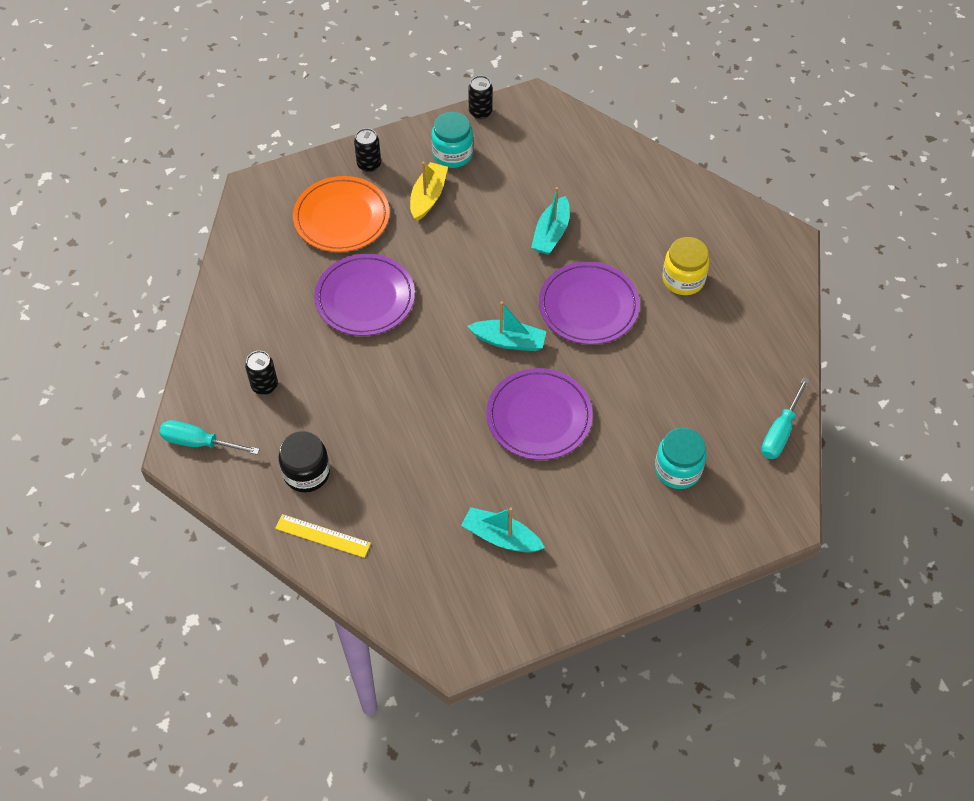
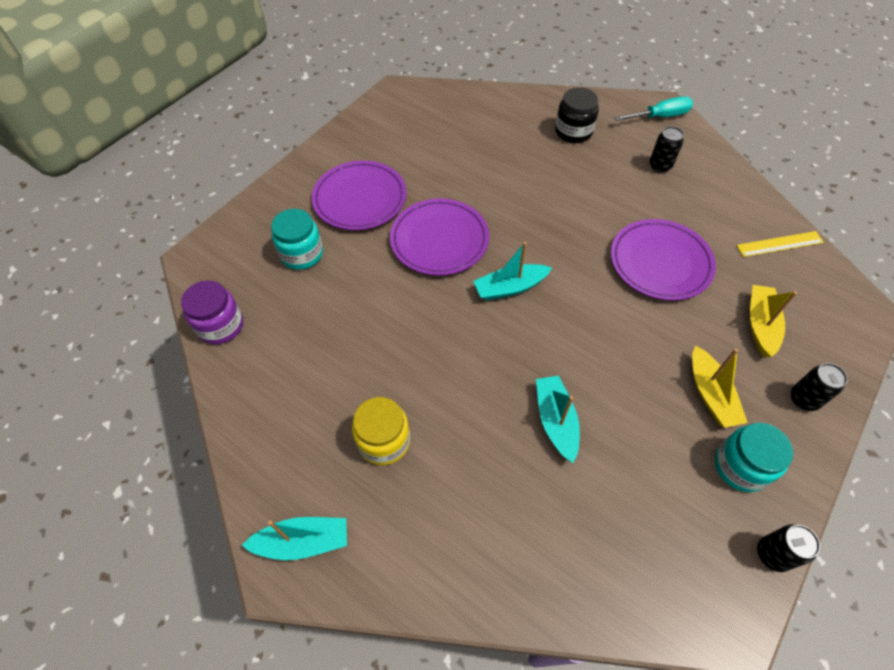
camera: 150 degrees right, 0 degrees up
yellow ruler [275,514,371,558] -> yellow ruler moved to [736,231,824,257]
orange plate [293,176,390,252] -> yellow boat [750,285,797,357]
turquoise boat [461,507,545,553] -> turquoise boat moved to [242,517,347,560]
purple plate [539,262,640,345] -> purple plate moved to [312,161,406,230]
turquoise screwdriver [761,378,810,459] -> purple jar [181,280,243,344]

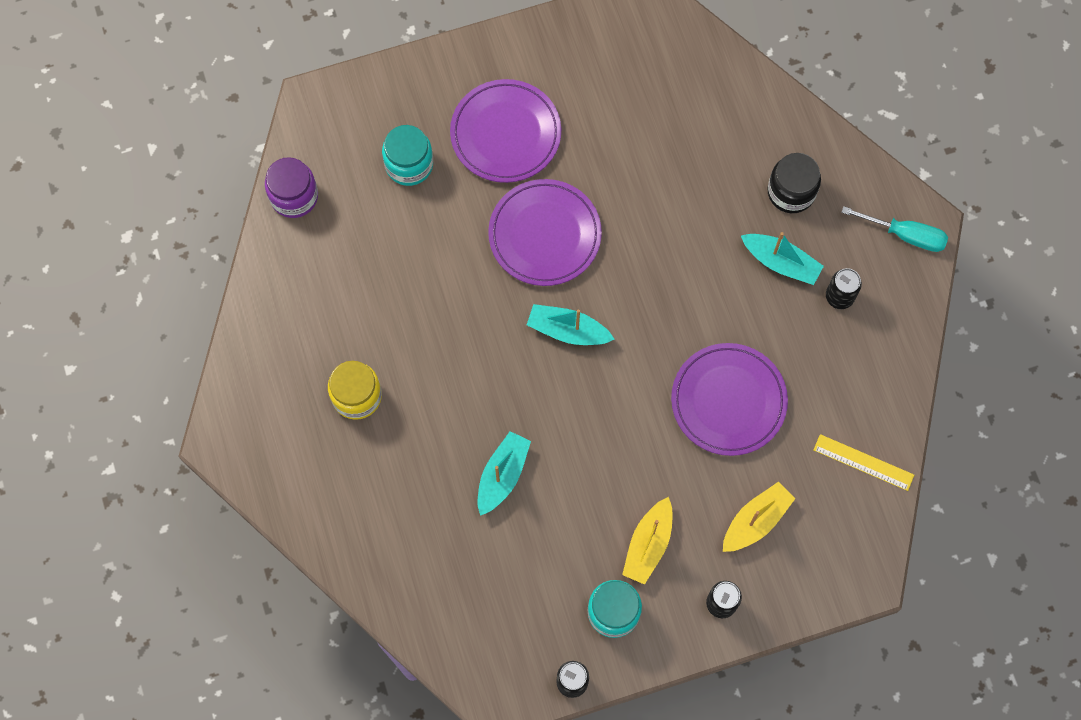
camera: 35 degrees right, 15 degrees up
turquoise boat [242,517,347,560] -> turquoise boat moved to [741,232,824,285]

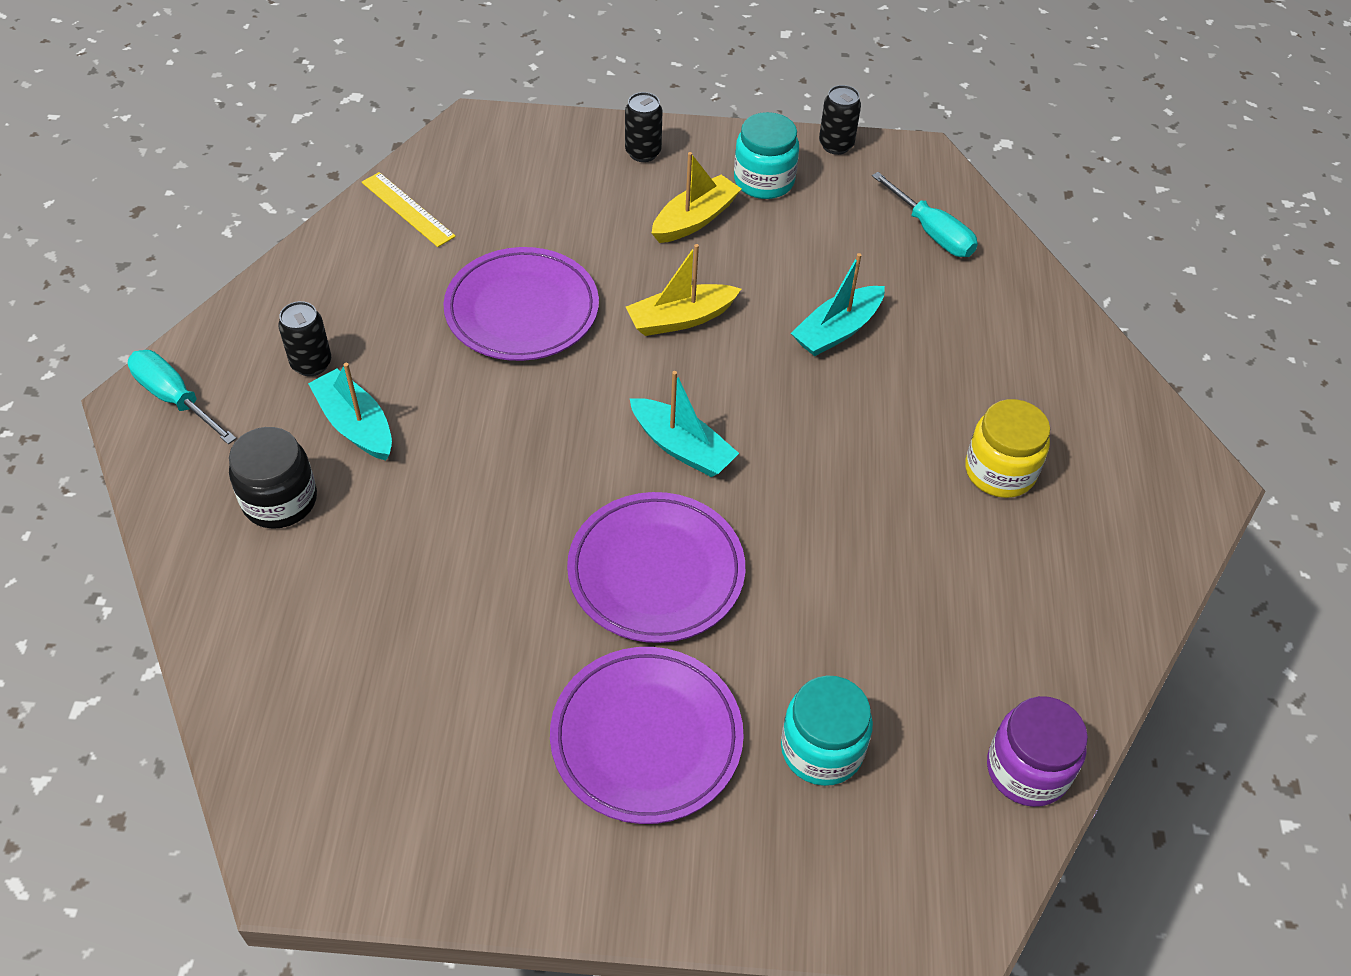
camera: 160 degrees left, 20 degrees down
yellow boat [723,482,796,552] -> yellow boat moved to [626,244,741,336]
none -> turquoise screwdriver [872,172,978,257]

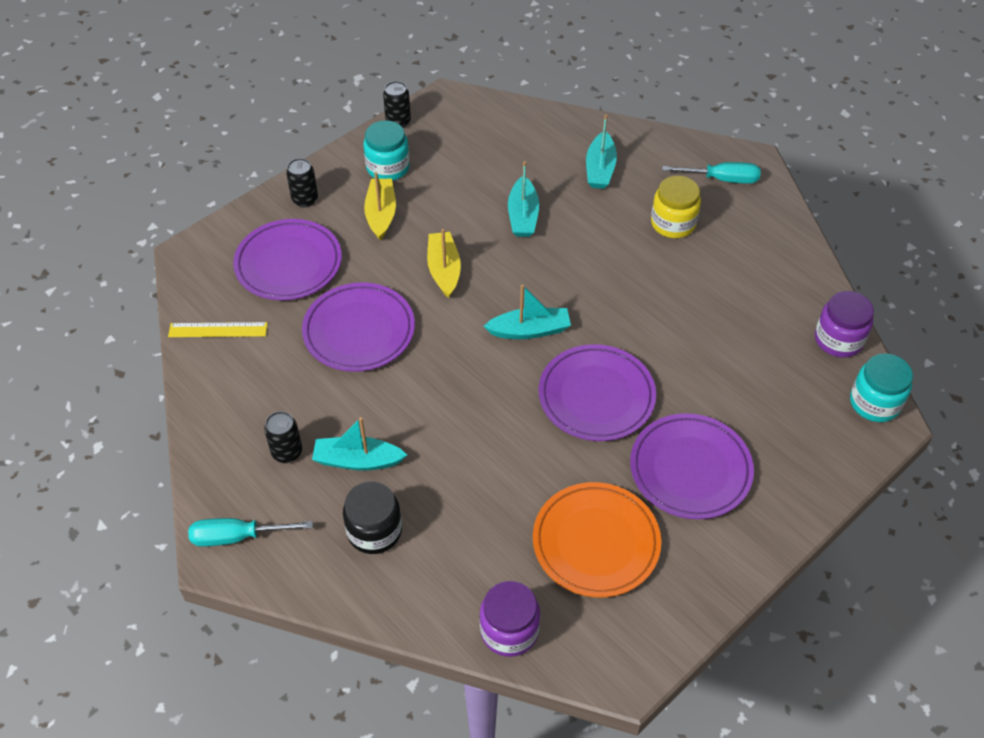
camera: 45 degrees left, 0 degrees up
yellow boat [626,244,741,336] -> yellow boat turned 150 degrees clockwise [427,229,461,298]
turquoise jar [781,676,873,786] -> turquoise jar moved to [850,354,913,422]
turquoise screwdriver [872,172,978,257] -> turquoise screwdriver moved to [662,162,761,184]
none -> purple plate [233,219,342,300]
none -> purple jar [480,581,540,657]
none -> orange plate [533,482,661,597]
none -> turquoise boat [586,114,617,189]

